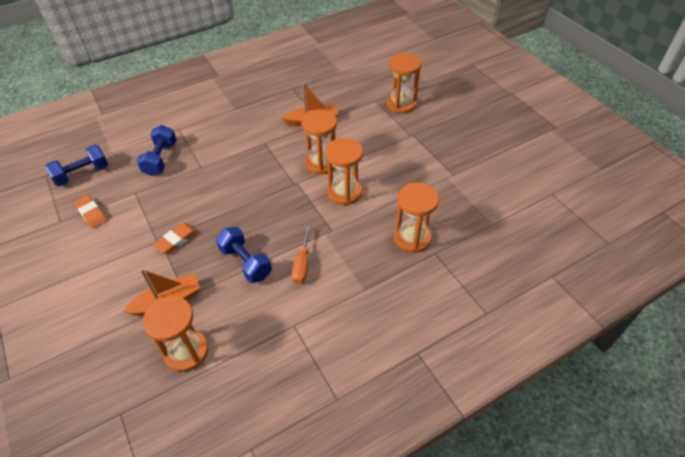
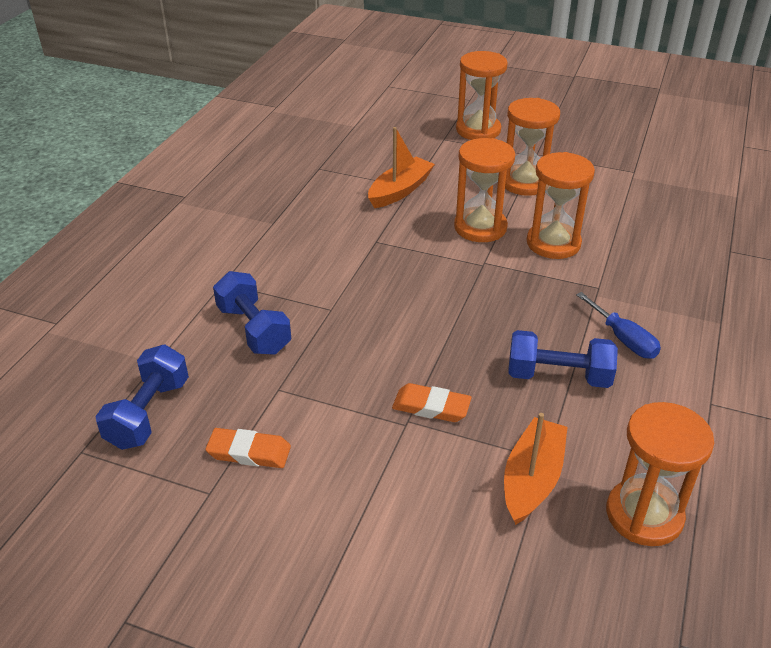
camera: 40 degrees left, 10 degrees down
orange eraser [153,223,197,254] -> orange eraser turned 75 degrees counterclockwise [392,383,472,422]
orange screwdriver [291,226,311,284] -> blue screwdriver [576,292,661,359]
orange hourglass [394,182,439,253] -> orange hourglass moved to [505,98,560,196]

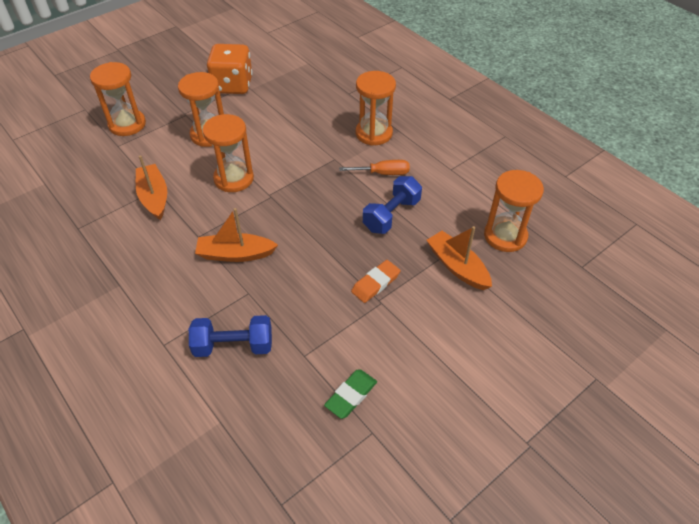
camera: 60 degrees left, 10 degrees up
blue dumbbell [95,345,189,450] -> none
orange eraser [205,428,291,468] -> green eraser [324,369,377,419]
orange hourglass [527,152,595,259] -> orange hourglass moved to [356,71,396,146]
blue screwdriver [576,292,661,359] -> orange screwdriver [339,160,410,175]
none -> orange boat [195,208,278,262]
none -> orange dice [207,44,253,94]

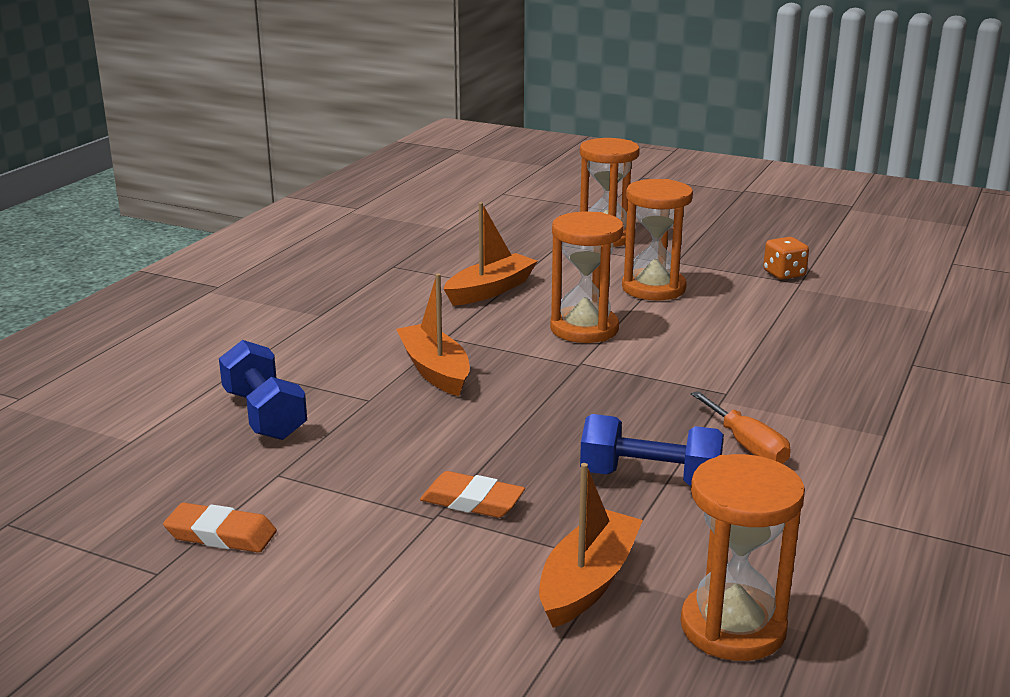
camera: 65 degrees right, 25 degrees down
orange dice [207,44,253,94] -> orange dice [763,237,809,280], size x0.50
green eraser [324,369,377,419] -> orange eraser [163,502,277,553]
orange hourglass [356,71,396,146] -> none

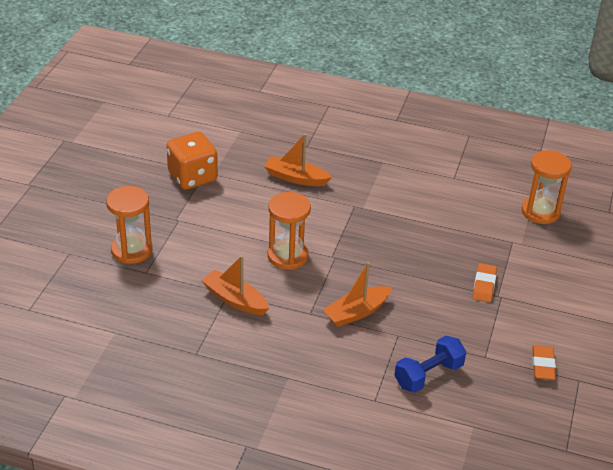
camera: 100 degrees left, 15 degrees up
orange boat [539,463,643,628] -> orange boat moved to [264,134,332,186]
blue dumbbell [580,414,724,486] -> none
orange hourglass [622,179,693,300] -> none
orange screwdriver [691,391,791,464] -> none
orange dice [763,237,809,280] -> orange dice [167,132,218,190], size x1.98

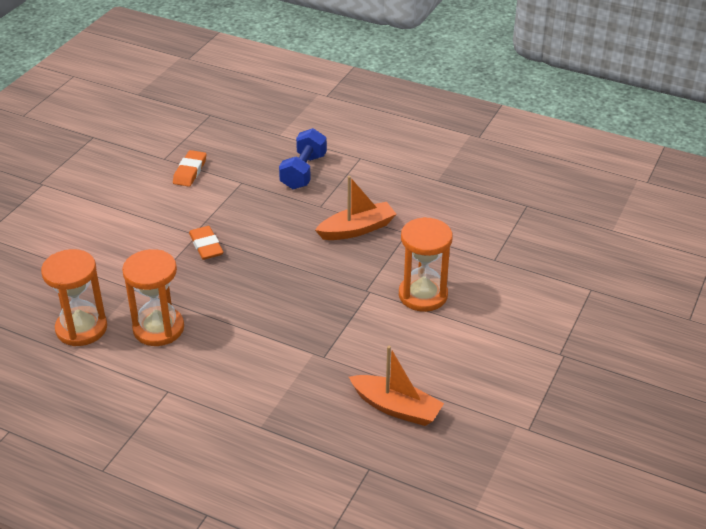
camera: 170 degrees left, 0 degrees up
orange hourglass [106,186,152,264] -> orange hourglass moved to [122,249,184,346]
orange dice [167,132,218,190] -> none
orange boat [201,255,269,315] -> none
blue dumbbell [394,336,466,393] -> blue dumbbell turned 45 degrees counterclockwise [279,128,327,190]
orange eraser [473,263,497,302] -> orange eraser turned 45 degrees counterclockwise [189,226,223,260]

